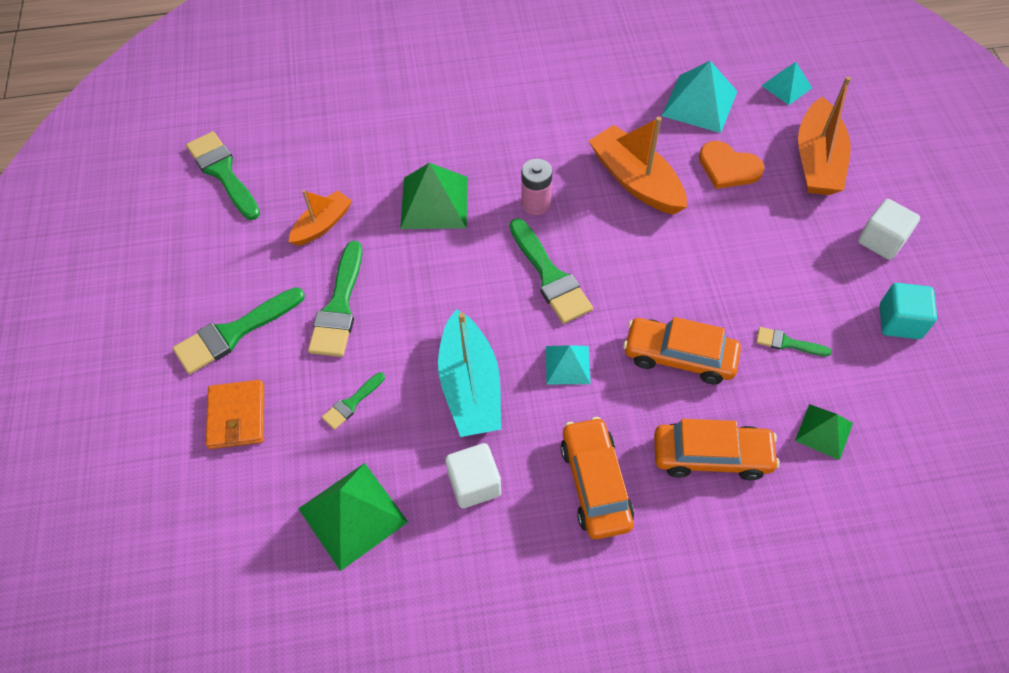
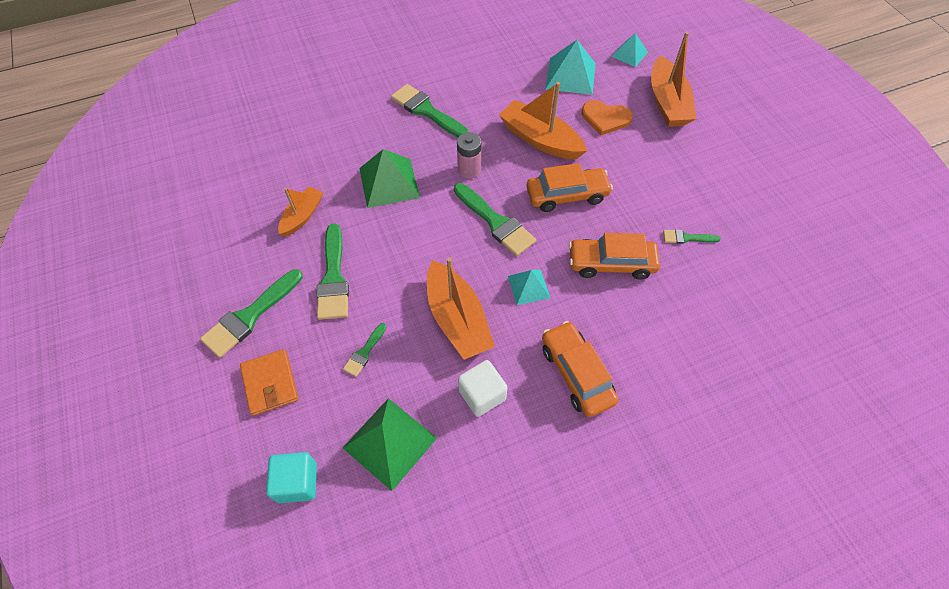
camera: 15 degrees left, 0 degrees up
green brush [186,131,260,220] -> green brush moved to [391,84,469,137]
turquoise boat [438,309,501,437] -> orange boat [427,257,495,360]
orange car [654,419,780,481] -> orange car moved to [526,163,613,212]
green pyramid [795,404,853,461] -> none
white cube [858,199,920,260] -> none
turquoise cube [880,283,937,339] -> turquoise cube moved to [266,452,317,503]

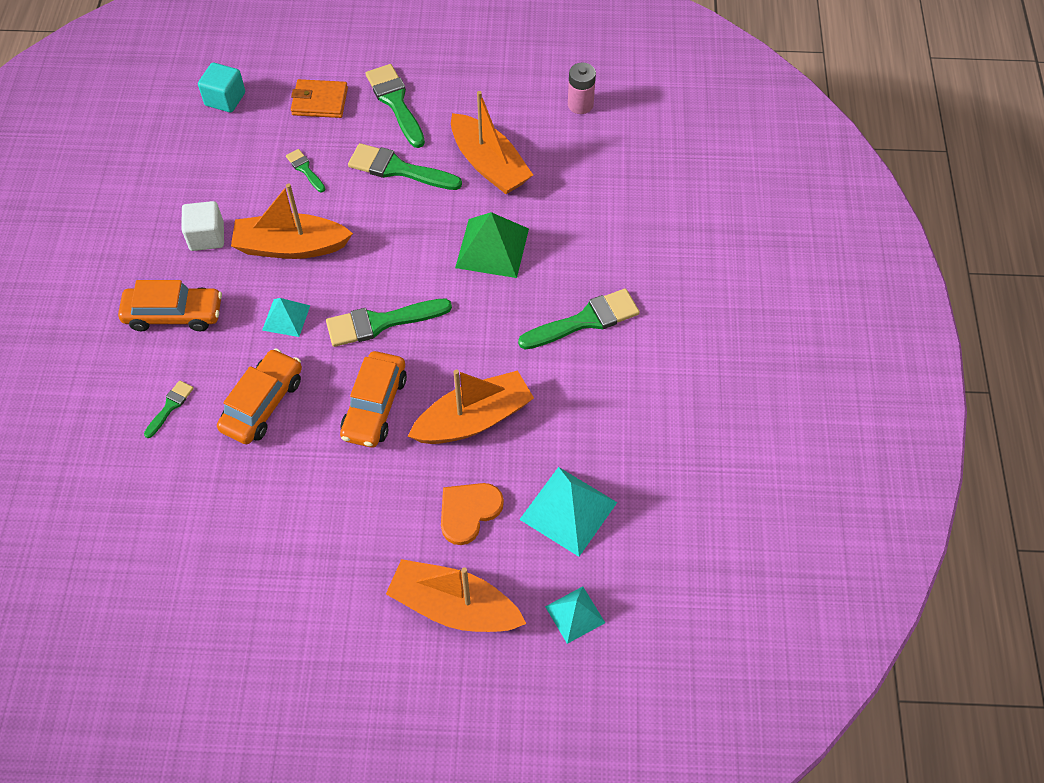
camera: 115 degrees right, 0 degrees up
orange boat [278,186,323,236] -> orange boat [451,91,533,194], size x1.66
green pyramid [343,398,437,491] -> none
pink battery [457,132,481,179] -> pink battery moved to [568,63,596,114]
green brush [663,229,721,244] -> green brush moved to [144,380,194,438]

